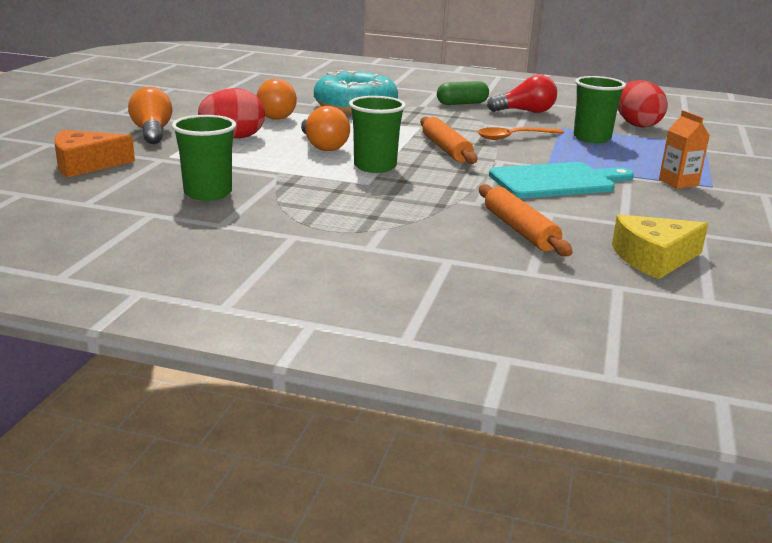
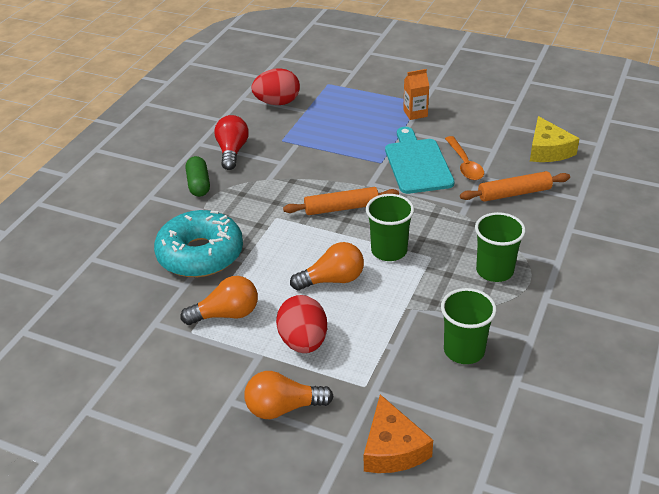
camera: 80 degrees left, 15 degrees up
orange spoon [478,127,564,140] -> orange spoon moved to [445,136,484,180]
green cup [573,76,626,143] -> green cup moved to [475,212,526,282]

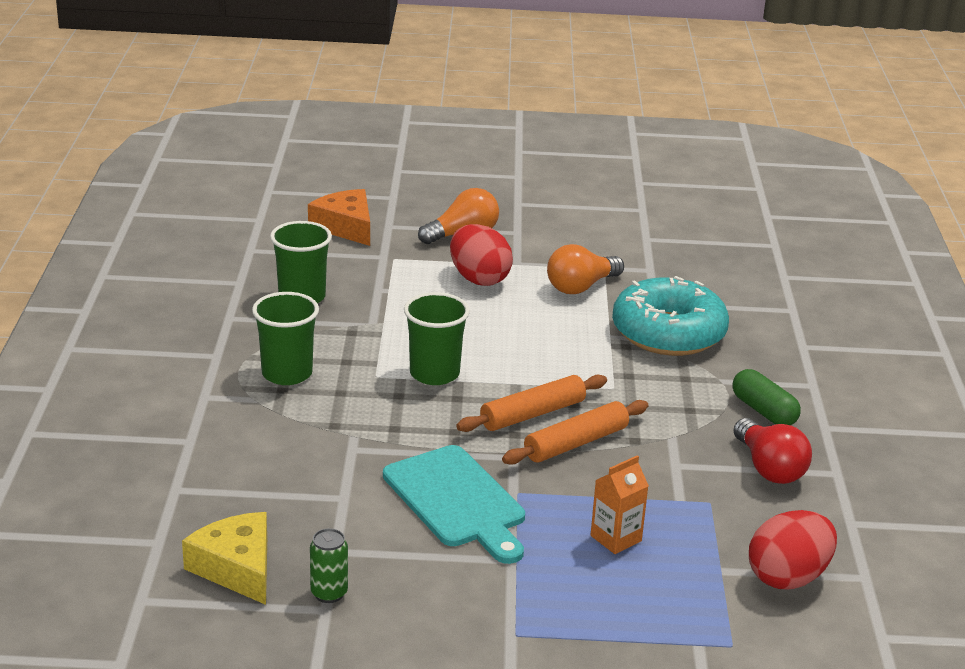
camera: 155 degrees right, 10 degrees down
orange light bulb [290,242,364,291] -> none
orange carton [403,69,429,120] -> orange carton moved to [591,455,649,554]
orange spoon [445,136,484,180] -> none
orange rolling pin [460,171,570,202] -> orange rolling pin moved to [502,400,648,465]
none -> green can [310,528,348,603]

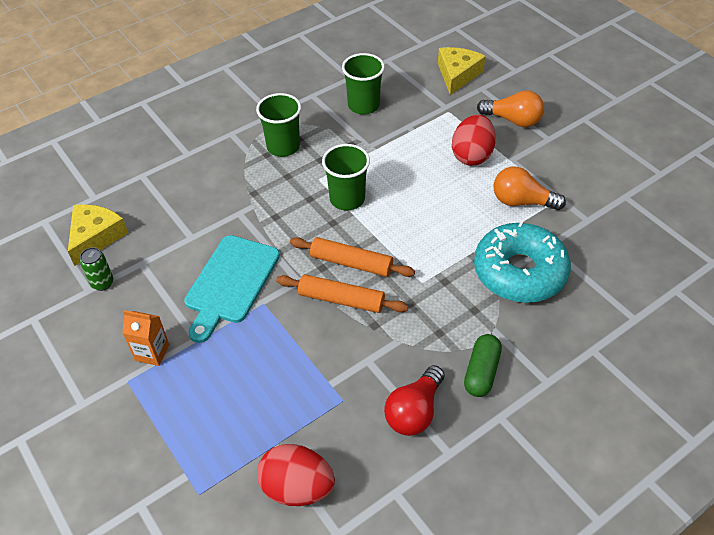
camera: 55 degrees right, 20 degrees up
orange cheese [308,189,370,246] -> yellow cheese [438,47,486,95]
orange carton [591,455,649,554] -> orange carton moved to [122,310,169,366]

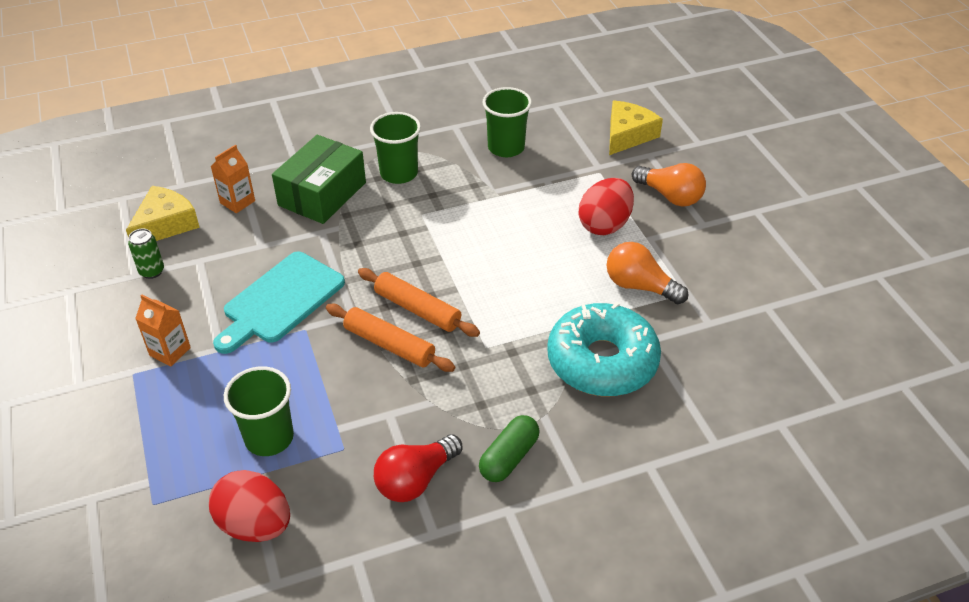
camera: 15 degrees right, 5 degrees down
green cup [322,144,370,211] -> green cup moved to [224,366,294,456]
none -> orange carton [211,145,255,213]
none -> green box [272,135,366,224]

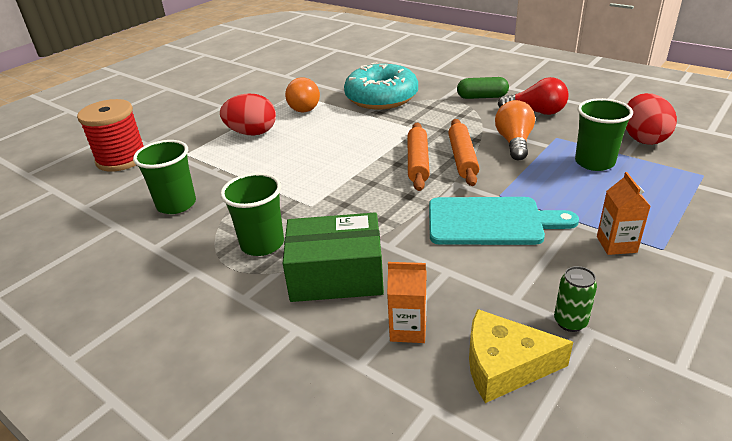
camera: 120 degrees left, 10 degrees down
yellow cheese [609,100,663,155] -> red spool [77,99,144,172]
orange light bulb [632,163,706,206] -> orange light bulb moved to [495,100,535,161]

